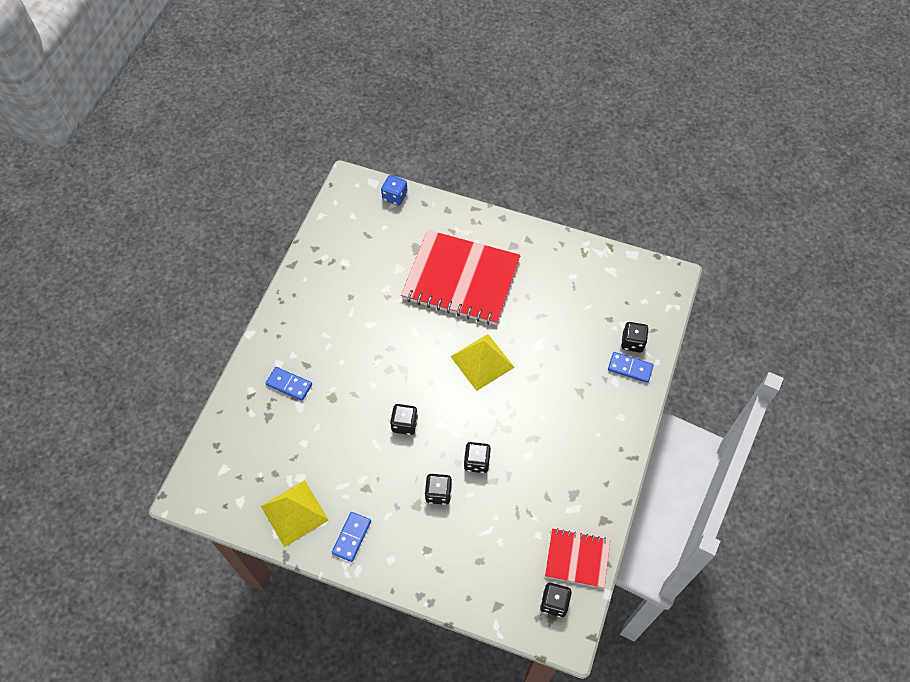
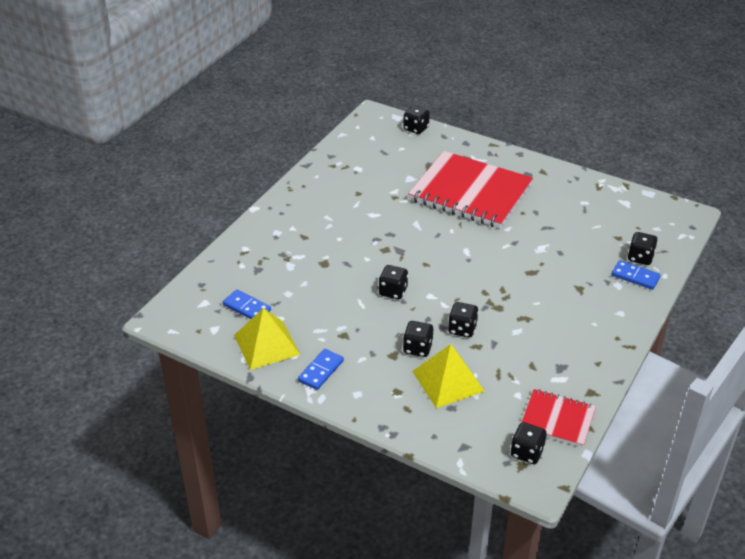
camera: 10 degrees right, 20 degrees down
blue domino [266,367,312,401] -> blue domino moved to [223,290,271,319]
blue dice [381,175,408,206] -> black dice [403,105,430,134]
yellow pyramid [450,334,515,391] -> yellow pyramid moved to [412,344,485,408]

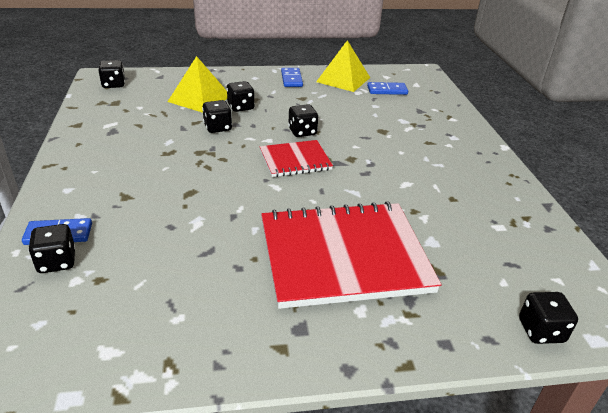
camera: 140 degrees right, 5 degrees down
red notebook [521,389,596,447] -> red notebook moved to [260,140,333,177]

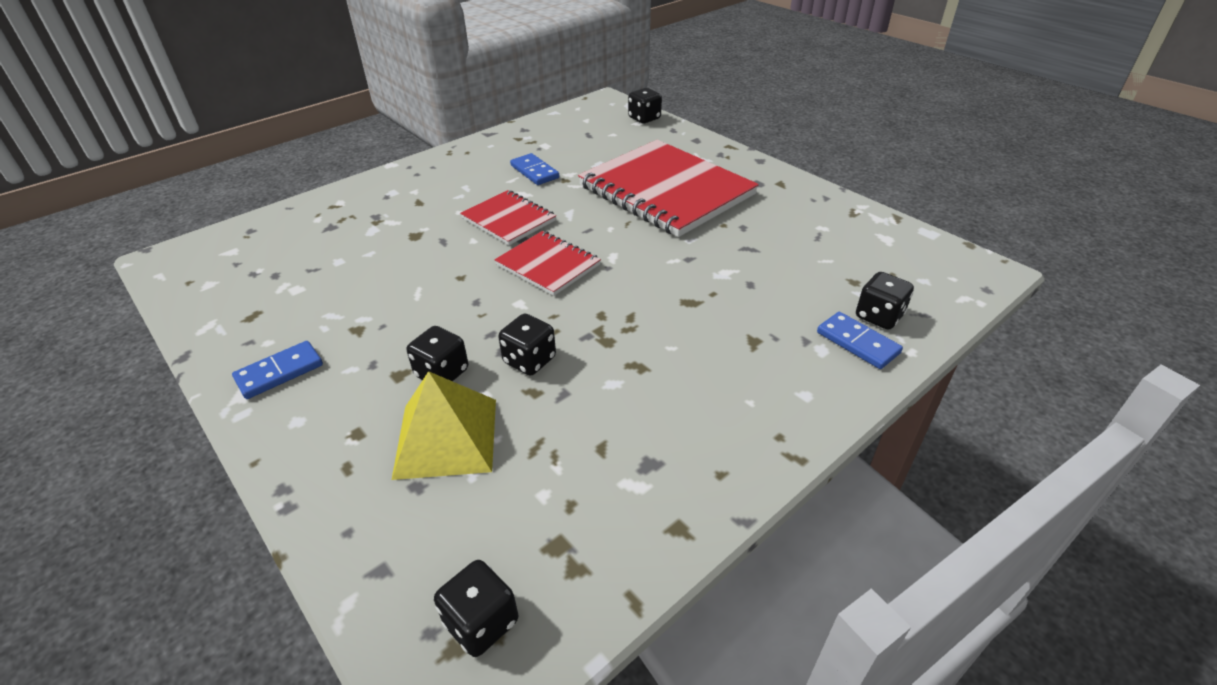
camera: 120 degrees left, 5 degrees up
black dice [288,104,318,137] -> none
yellow pyramid [316,40,370,92] -> none
blue domino [367,82,408,95] -> blue domino moved to [510,153,559,185]
none -> red notebook [460,190,556,245]

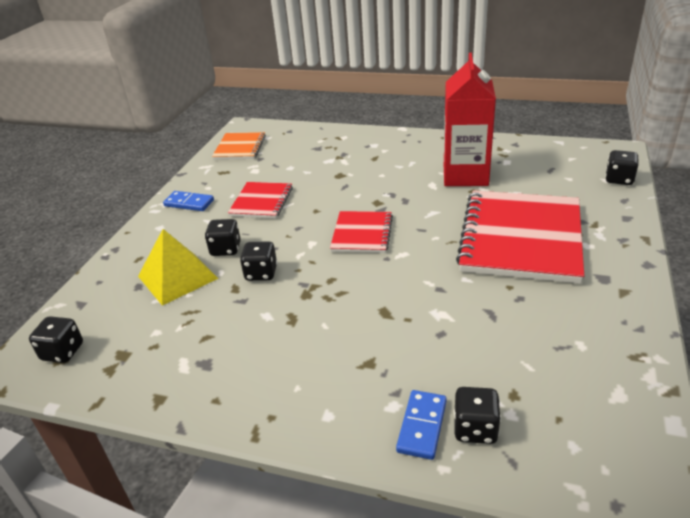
camera: 60 degrees right, 5 degrees down
red notebook [460,190,556,245] -> red notebook moved to [228,182,293,219]
blue domino [510,153,559,185] -> red carton [444,53,496,186]
none -> orange notebook [212,132,266,160]

